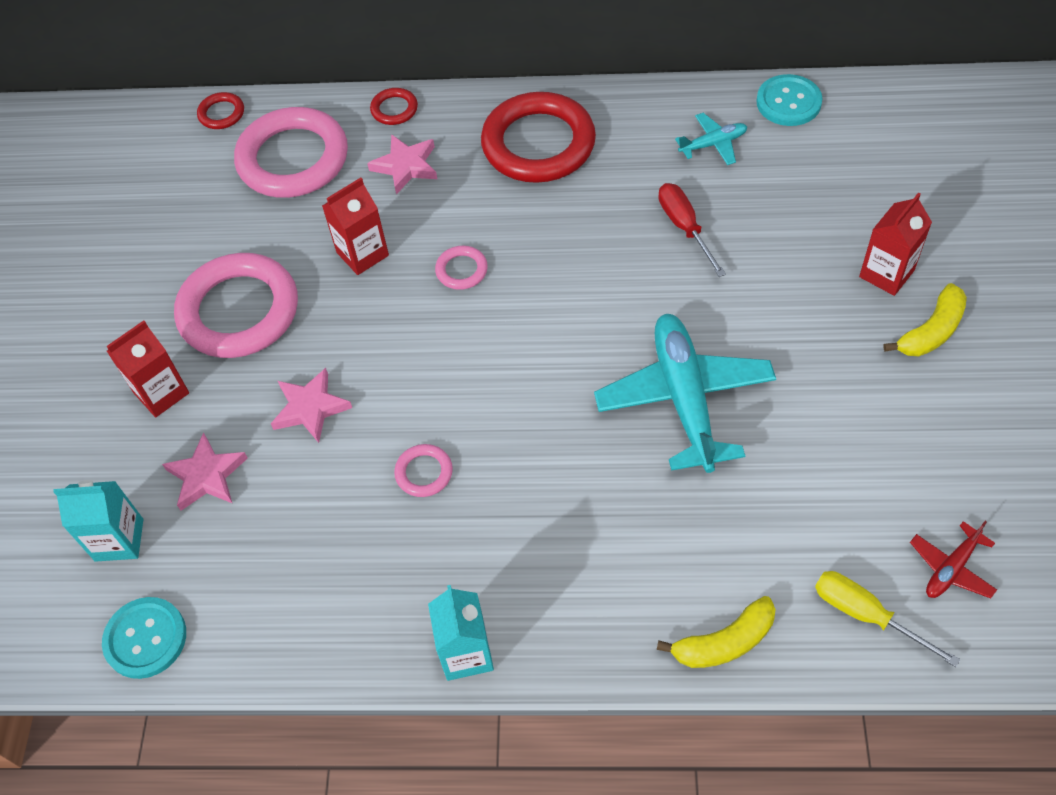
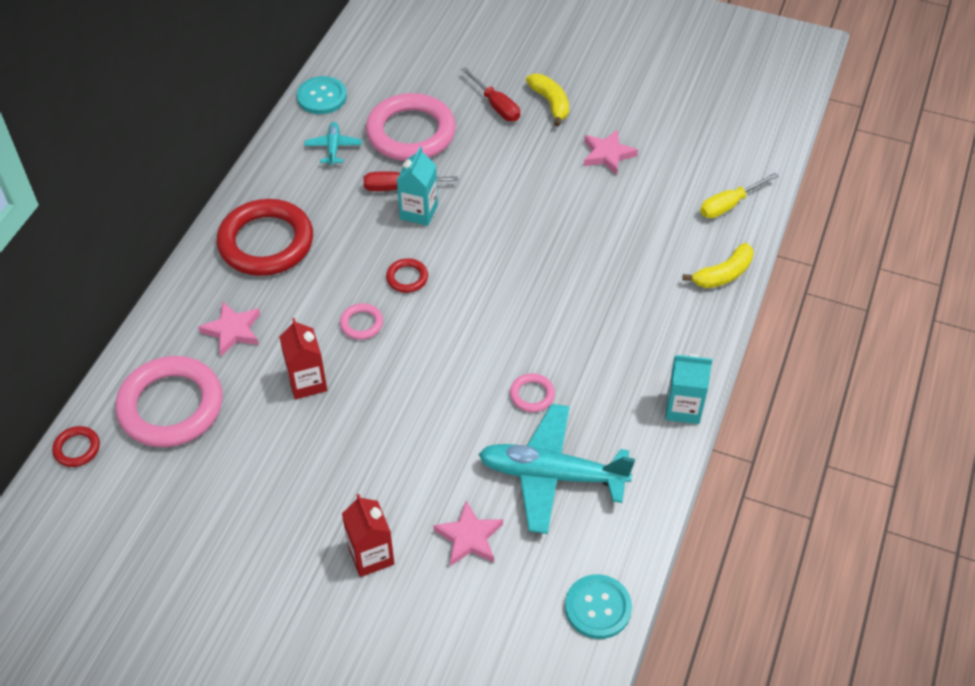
camera: 75 degrees left, 5 degrees down
turquoise carton [53,480,143,562] -> turquoise carton moved to [397,147,438,226]
pink ring [174,253,298,358] -> pink ring moved to [366,93,456,161]
pink star [271,368,352,443] -> pink star moved to [584,129,638,175]
red ring [370,88,418,125] -> red ring moved to [386,258,428,293]
turquoise plane [594,314,776,473] -> turquoise plane moved to [478,404,635,534]
yellow banana [657,596,776,668] -> yellow banana turned 60 degrees clockwise [683,243,754,288]
red carton [859,193,932,296] -> red screwdriver [461,67,520,121]
red plane [910,521,997,598] -> none

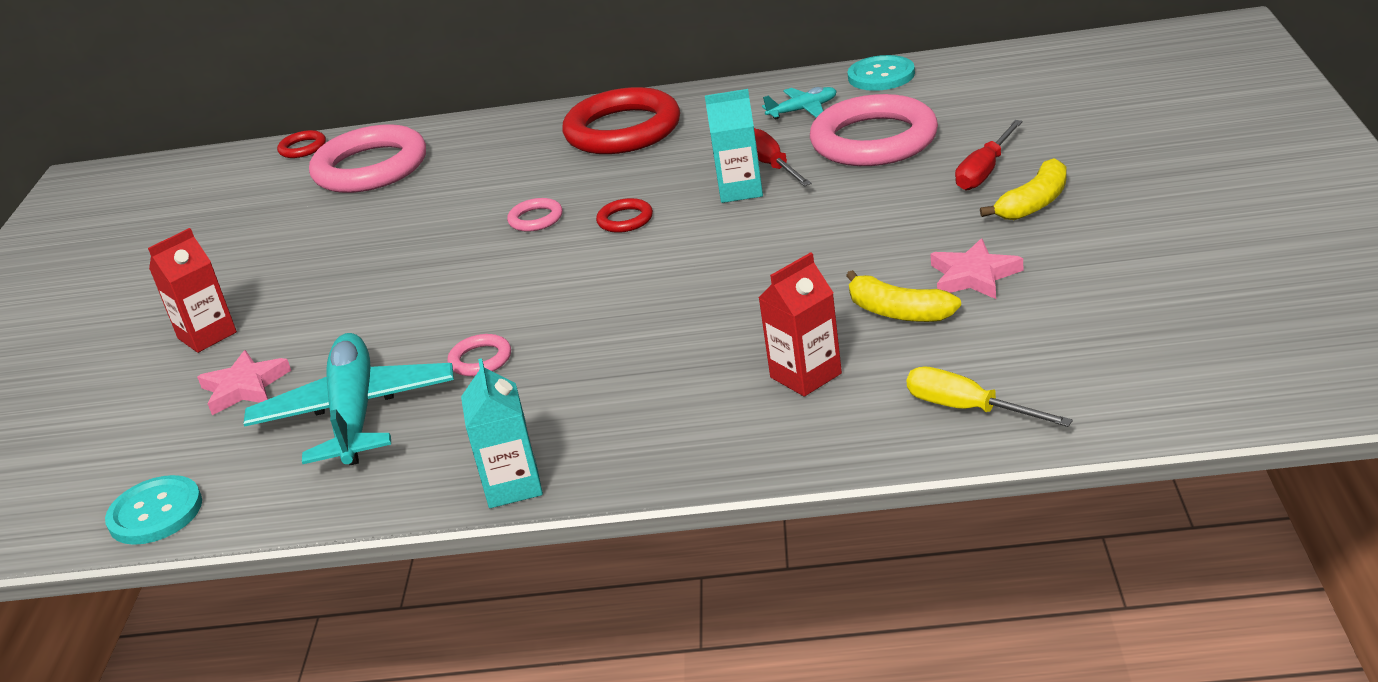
camera: 75 degrees right, 20 degrees down
pink star [198,302,260,356] -> none
red carton [279,318,327,399] -> red carton moved to [759,252,842,397]
yellow banana [683,243,754,288] -> yellow banana moved to [846,270,961,322]

